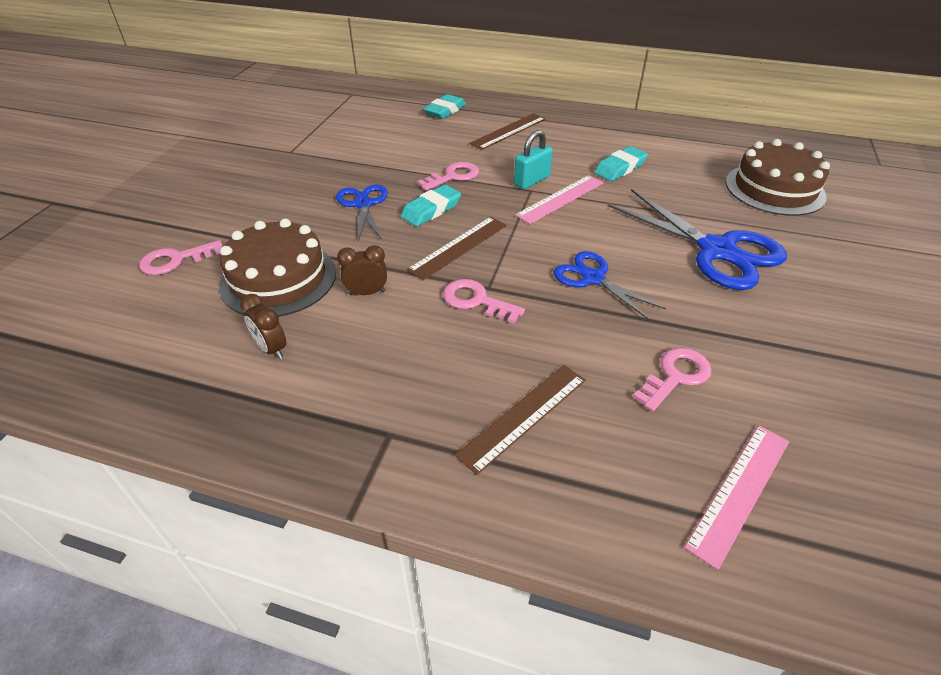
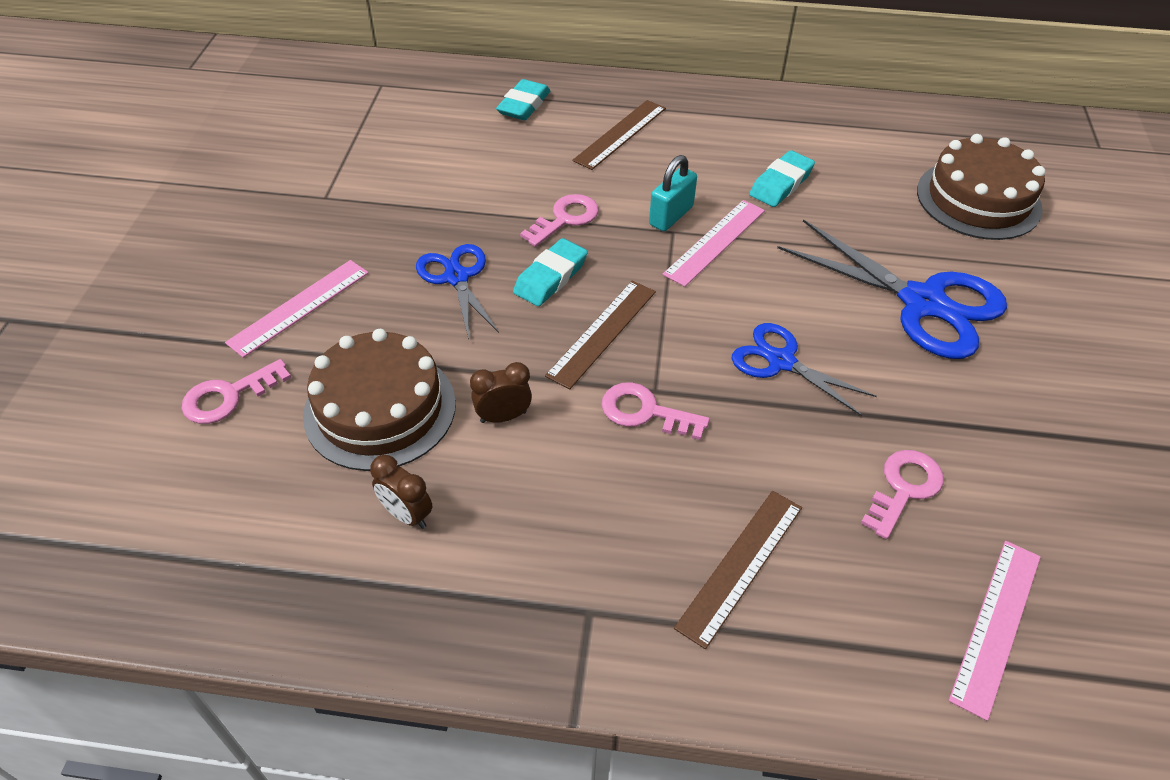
camera: 10 degrees left, 5 degrees up
none -> pink ruler [225,260,369,358]

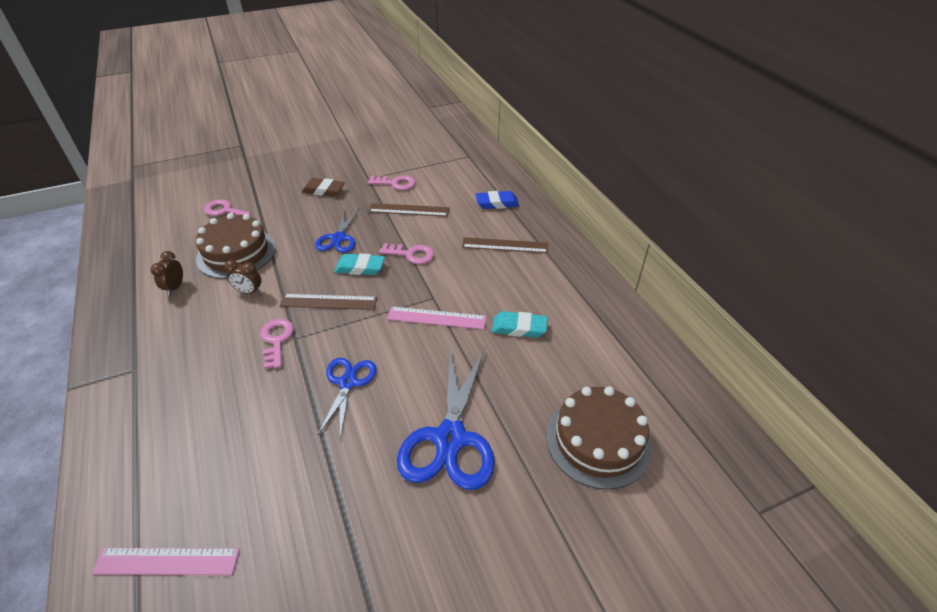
camera: 60 degrees right, 5 degrees down
pink ruler [225,260,369,358] -> none
blue scissors [416,244,499,339] -> blue scissors turned 150 degrees clockwise [315,208,360,253]
brown clock [470,362,532,423] -> brown clock turned 150 degrees clockwise [224,260,261,294]
turquoise eraser [496,79,550,120] -> blue eraser [475,191,519,209]
turquoise padlock [649,155,697,231] -> none
brown ruler [674,491,802,649] -> brown ruler moved to [368,203,449,217]
pink key [860,450,944,539] -> pink key moved to [368,176,416,190]
none -> brown eraser [302,178,345,197]

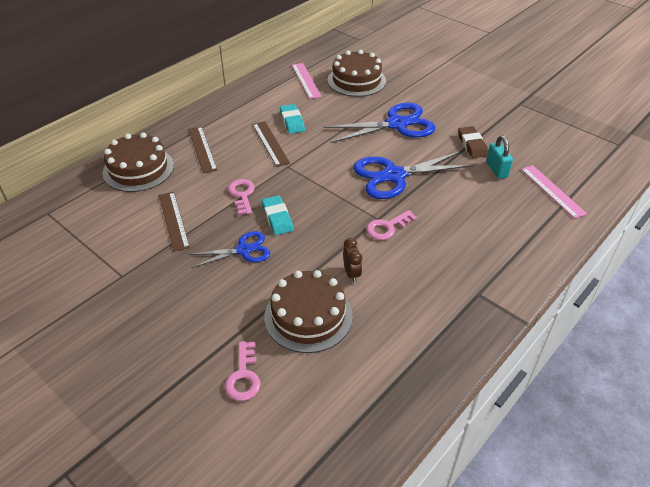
camera: 115 degrees left, 0 degrees up
brown clock [151,251,183,296] -> none
brown ruler [279,294,377,310] -> brown ruler moved to [253,121,290,167]
brown eraser [302,178,345,197] -> brown eraser moved to [458,126,488,158]
blue scissors [317,358,377,438] -> blue scissors [353,151,474,199], size x1.70
pink key [368,176,416,190] -> none
pink ruler [387,306,487,330] -> pink ruler moved to [292,63,322,99]
blue eraser [475,191,519,209] -> brown cake [102,132,174,192]
none -> turquoise padlock [486,135,513,179]

